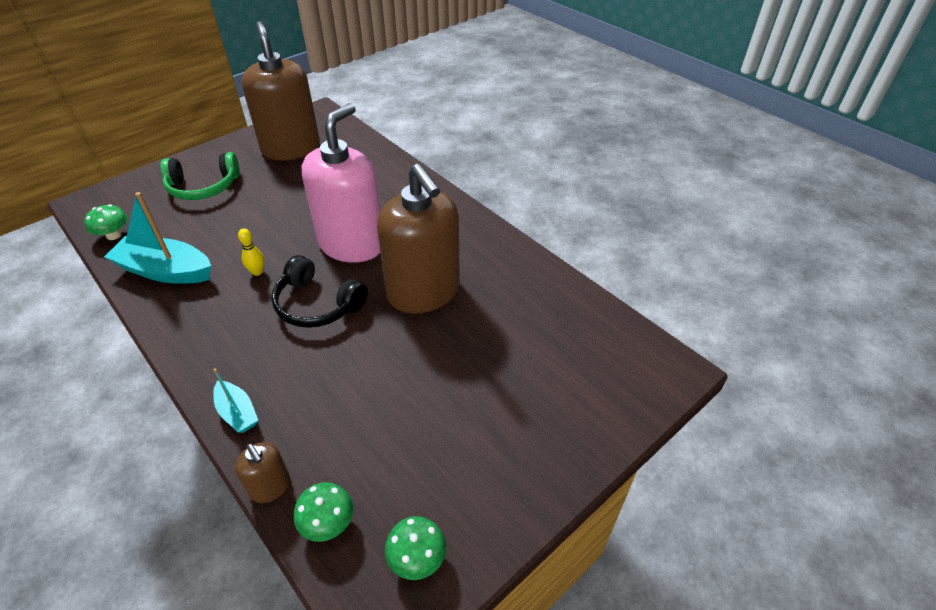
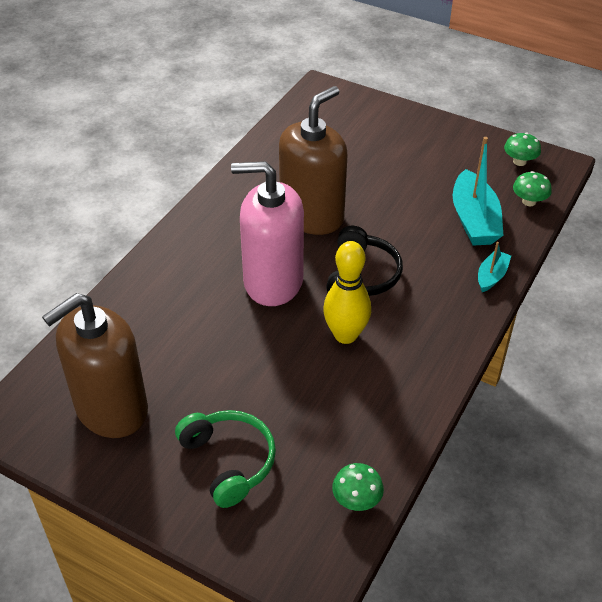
camera: 110 degrees left, 0 degrees up
turquoise boat [104,192,211,284] -> turquoise boat moved to [453,137,504,246]
brown soap dispenser [235,442,290,503] -> none
yellow bowling pin [238,229,264,276] -> yellow bowling pin [323,241,371,344], size x2.12

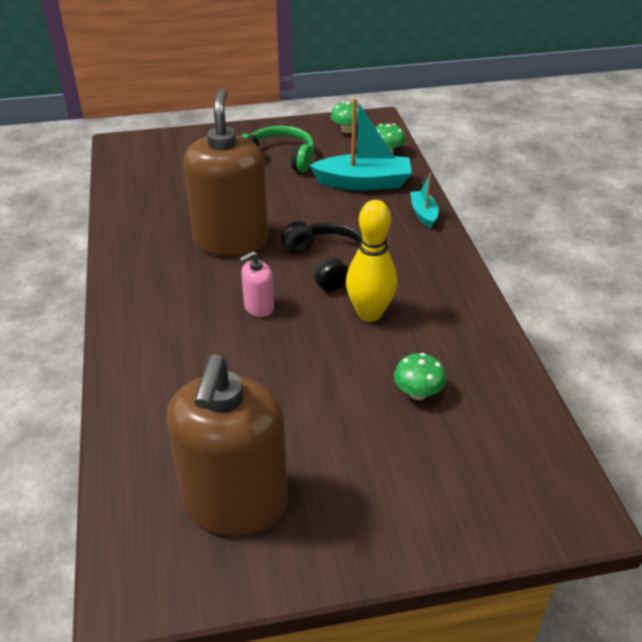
camera: 40 degrees left, 5 degrees down
green headphones [175,410,276,508] -> green headphones moved to [241,126,314,172]
pink soap dispenser [231,161,304,306] -> pink soap dispenser [239,251,274,317], size x0.43
green mushroom [332,463,384,511] -> green mushroom moved to [394,353,446,400]
turquoise boat [453,137,504,246] -> turquoise boat turned 45 degrees counterclockwise [309,98,412,191]

